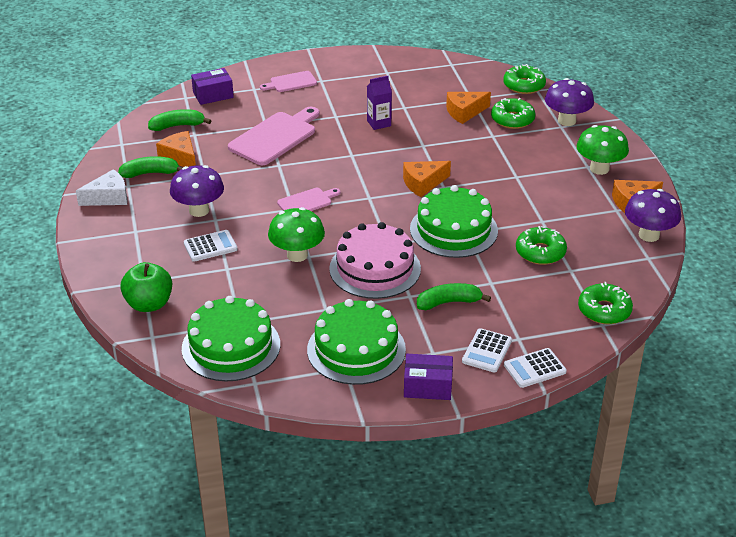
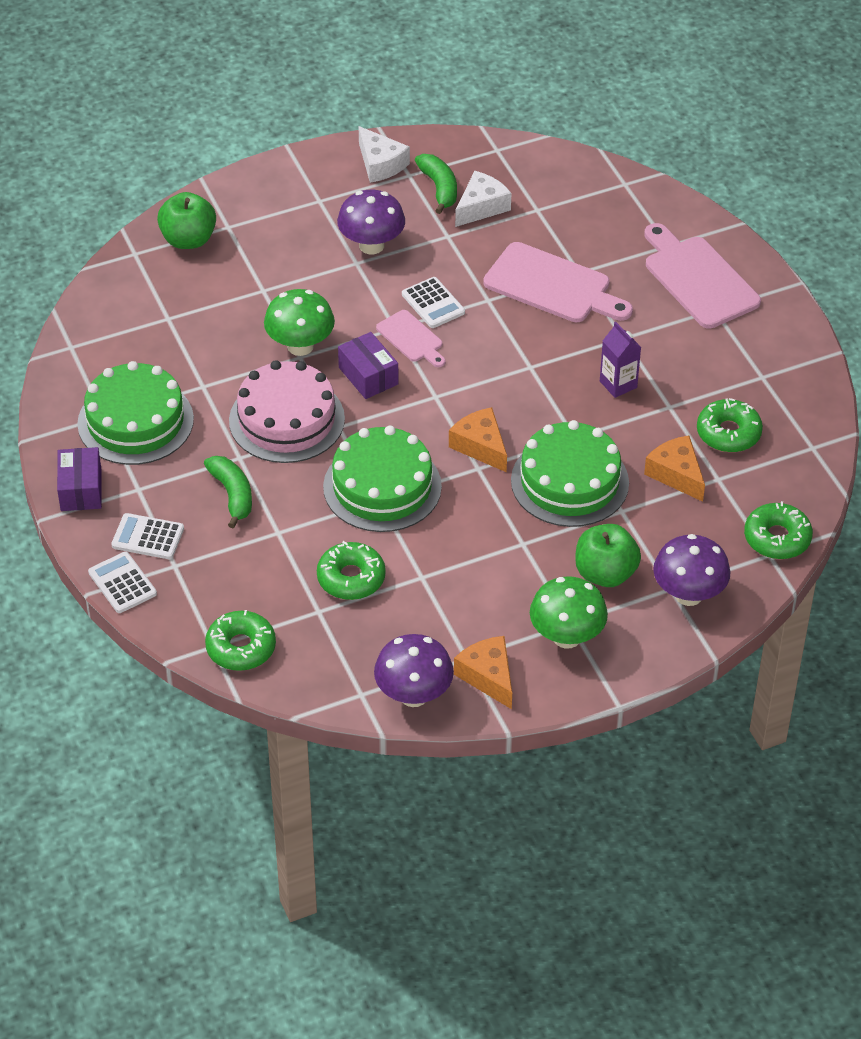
camera: 80 degrees right, 10 degrees up
green banana [148,109,212,131] -> none
orange cheese [156,131,196,167] -> white cheese [455,171,511,227]
green cake [182,296,280,381] -> green cake moved to [511,420,629,527]
white calculator [184,230,238,262] -> white calculator moved to [402,277,465,328]
purple box [191,68,234,105] -> purple box moved to [338,332,398,399]
pink cutting board [260,71,317,92] -> pink cutting board [644,223,761,329], size x1.81
green donut [491,98,535,129] -> green donut moved to [697,398,763,452]
none -> green apple [575,524,641,587]

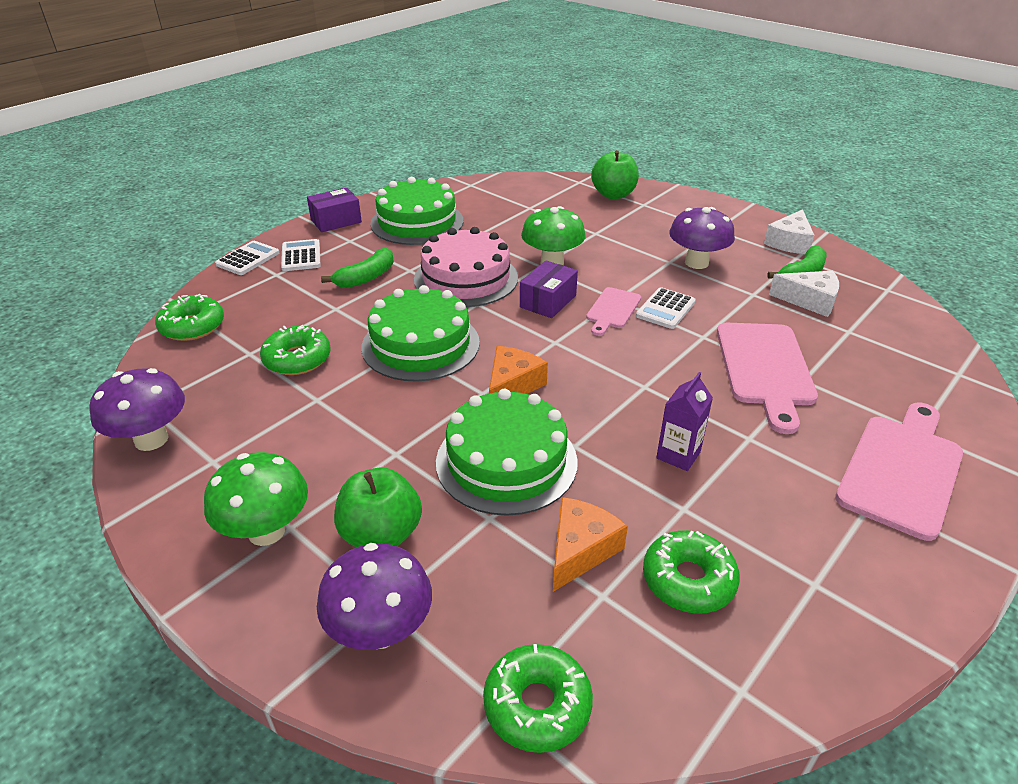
camera: 65 degrees right, 10 degrees down
orange cheese [454,636,512,709] -> none

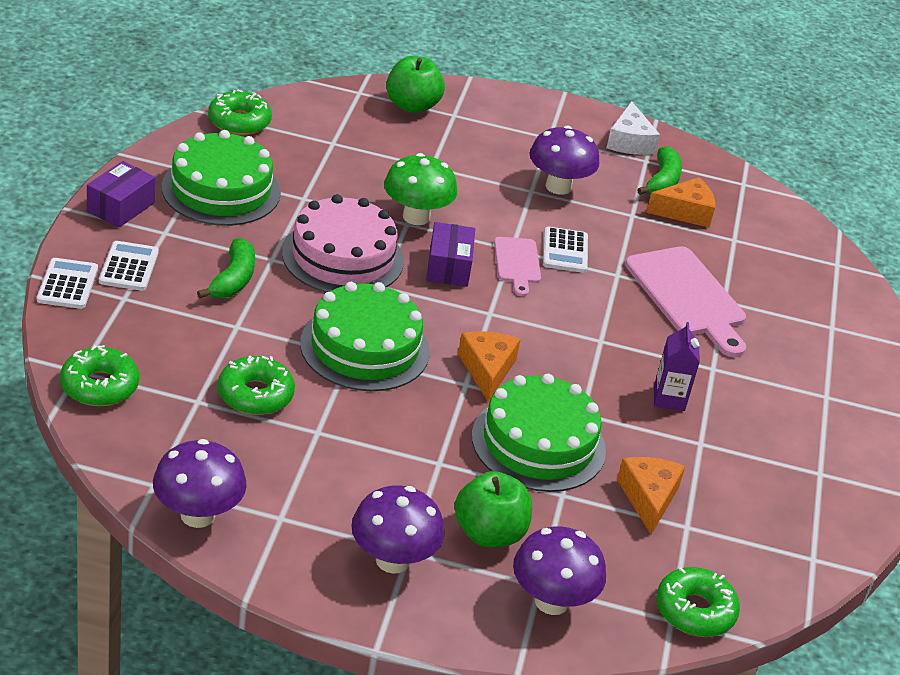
camera: 35 degrees left, 0 degrees up
green mushroom [204,452,308,546] -> purple mushroom [351,485,445,574]
white calculator [281,239,320,271] -> white calculator turned 45 degrees clockwise [99,241,159,291]
green donut [643,530,740,614] -> green donut moved to [208,89,272,135]
white cheese [769,271,839,317] -> orange cheese [646,177,715,228]
pink cutting board [835,403,963,541] -> none

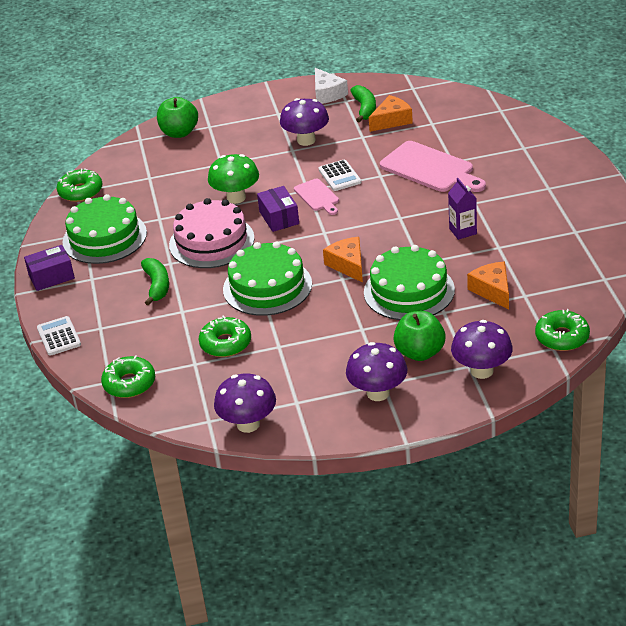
camera: 15 degrees left, 0 degrees up
purple box [87,161,155,228] -> purple box turned 60 degrees clockwise [24,245,75,291]
white calculator [99,241,159,291] -> none

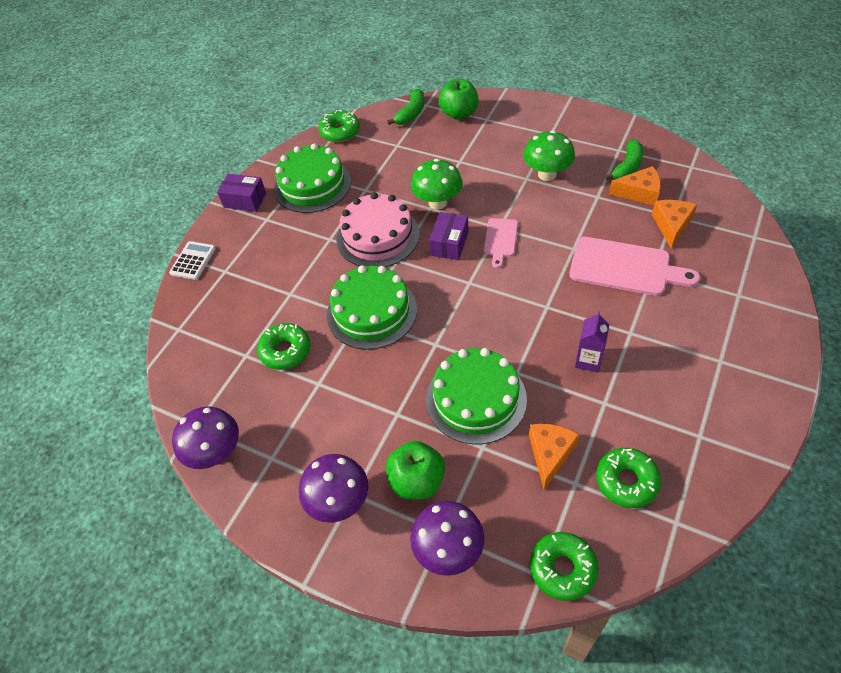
camera: 40 degrees right, 15 degrees up
green donut [101,355,155,398] -> green donut moved to [596,448,661,508]
green banana [141,258,169,306] -> green banana moved to [387,89,424,125]
purple mushroom [280,98,329,146] -> green mushroom [523,131,575,181]
white cheese [315,68,348,104] -> none
white calculator [319,160,361,191] -> none
orange cheese [323,237,363,283] -> orange cheese moved to [652,200,697,248]
pink cutting board [380,141,486,192] -> pink cutting board turned 60 degrees counterclockwise [569,237,700,296]

